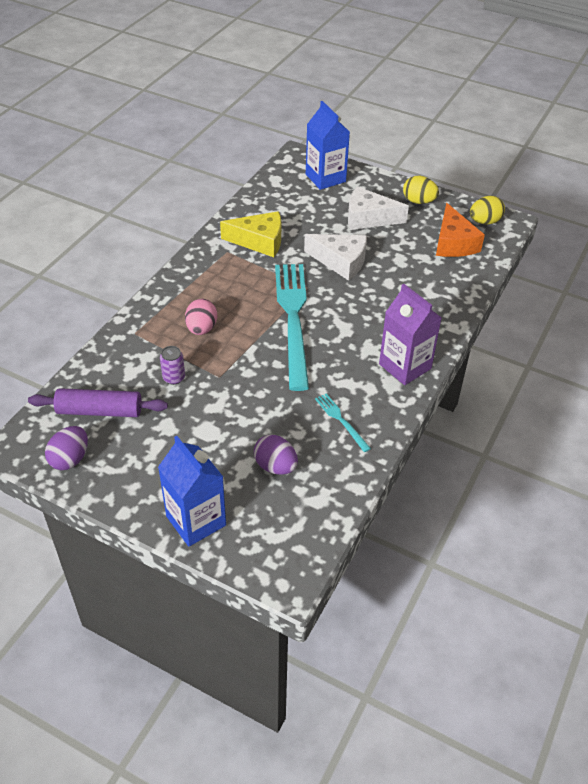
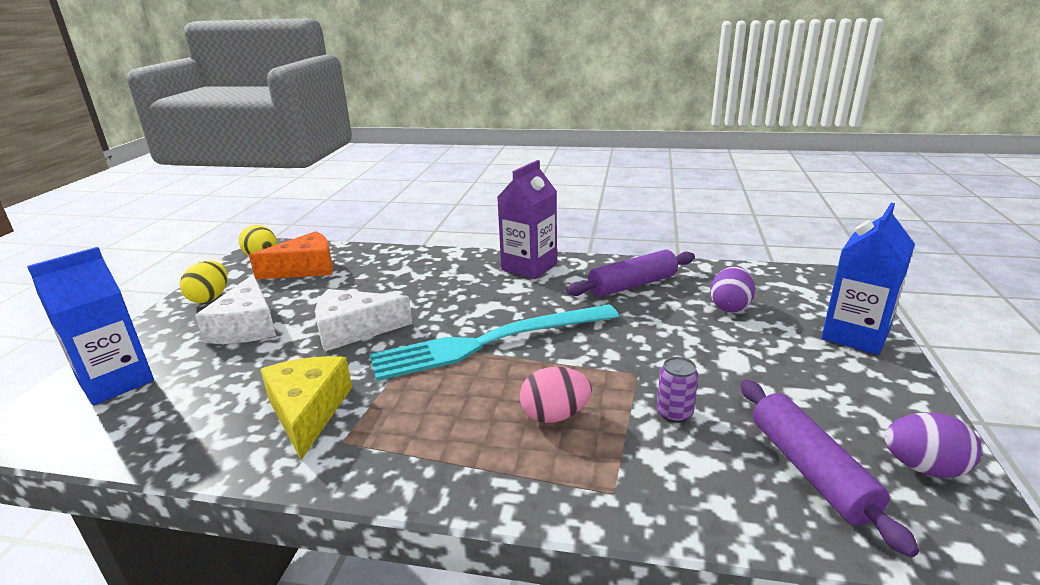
camera: 105 degrees left, 20 degrees down
white cheese [304,234,367,281] -> white cheese turned 105 degrees counterclockwise [315,289,413,351]
turquoise fork [315,393,371,452] -> purple rolling pin [566,250,695,297]

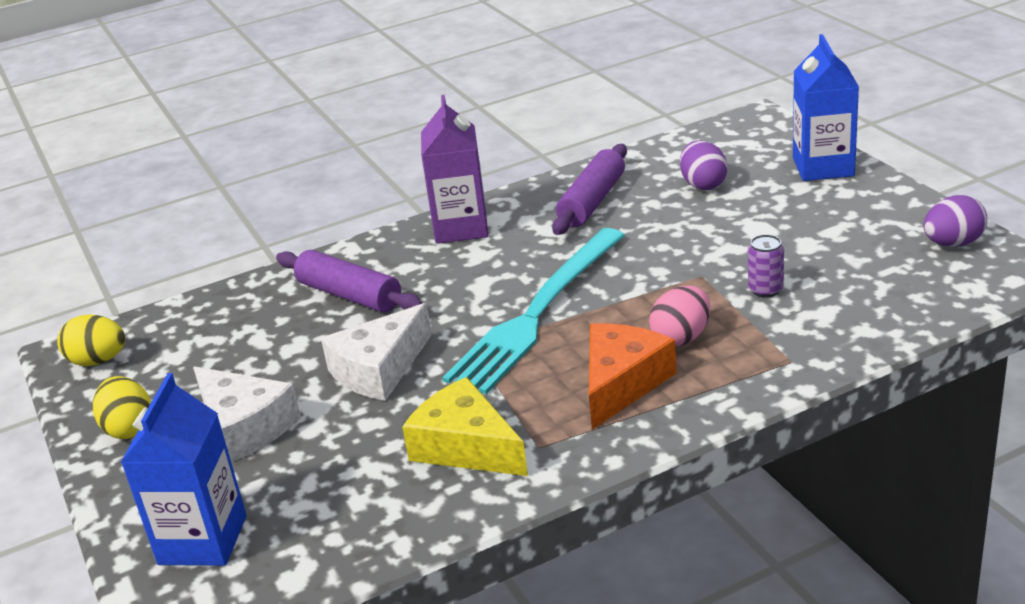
camera: 35 degrees left, 5 degrees up
orange cheese [249,231,333,279] -> orange cheese moved to [589,323,677,430]
purple rolling pin [740,380,919,558] -> purple rolling pin moved to [276,250,422,313]

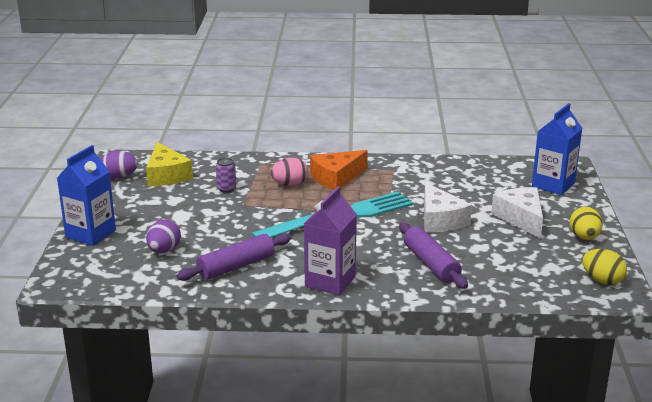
camera: 155 degrees left, 5 degrees down
white cheese [321,303,432,401] -> white cheese turned 90 degrees clockwise [424,182,472,232]
yellow cheese [402,377,528,476] -> yellow cheese moved to [146,142,193,186]

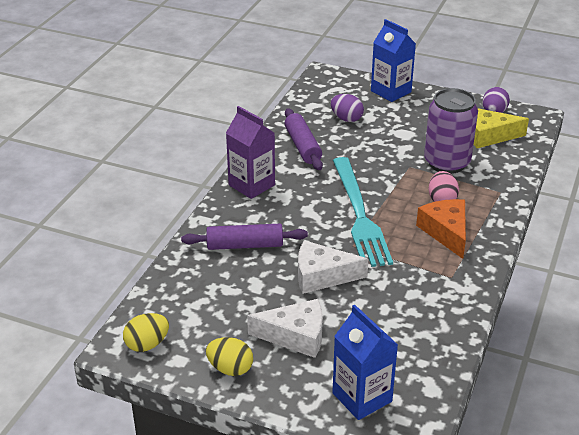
camera: 110 degrees right, 10 degrees up
purple can [216,158,236,193] -> purple can [424,88,478,174], size x2.44

